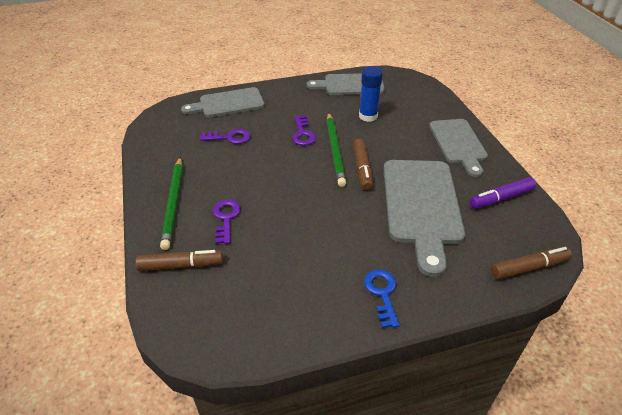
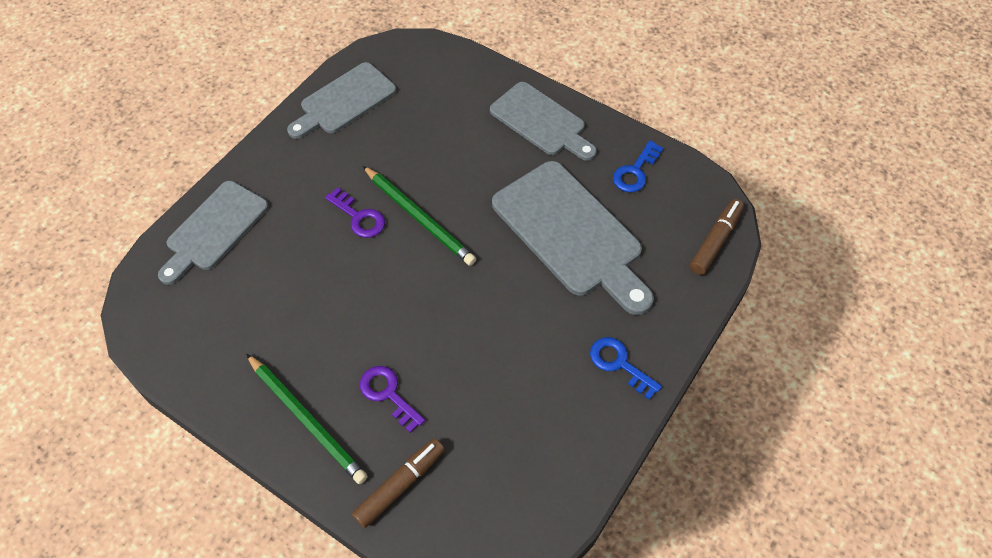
camera: 40 degrees left, 15 degrees up
purple key [200,129,251,144] -> none
brown marker [353,139,373,190] -> none
blue glue stick [359,66,383,122] -> none
purple marker [470,177,536,209] -> blue key [613,141,663,192]

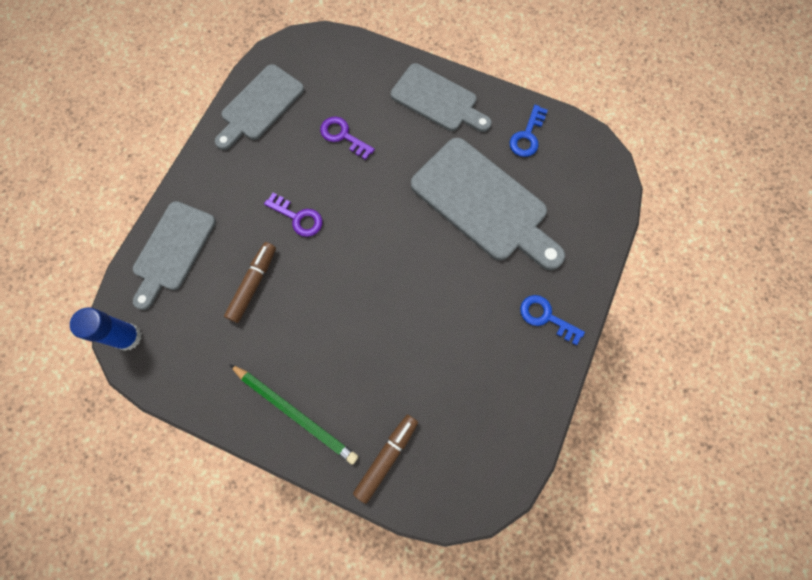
camera: 10 degrees left, 15 degrees up
purple key [360,366,425,433] -> purple key moved to [320,116,375,160]
green pencil [363,166,476,266] -> none
brown marker [690,199,744,275] -> brown marker moved to [224,242,276,323]
none -> blue glue stick [70,307,142,351]

